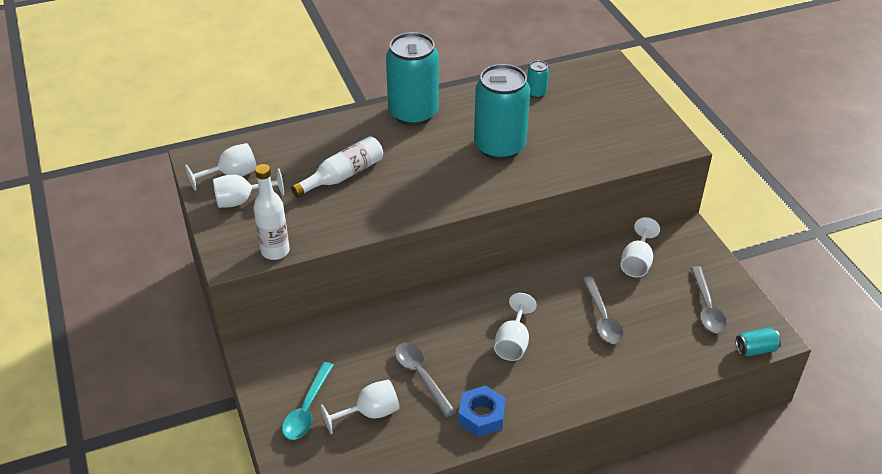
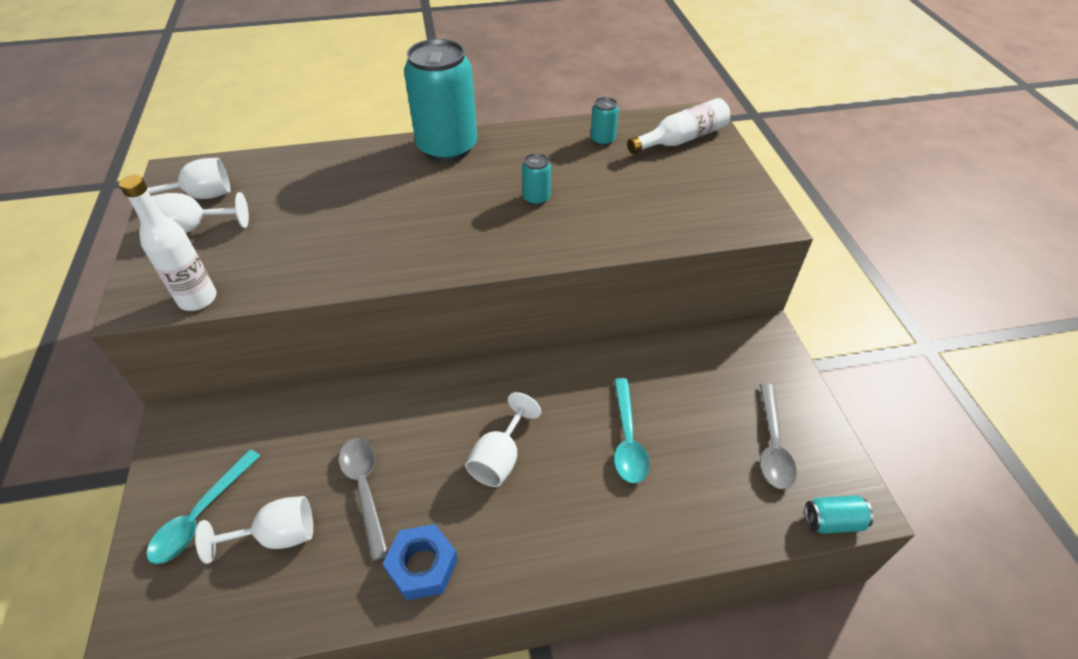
camera: 10 degrees right, 5 degrees up
white bottle [291,136,383,198] -> white bottle moved to [627,98,730,154]
turquoise can [474,64,530,160] -> turquoise can [522,153,551,206], size x0.42
grey spoon [582,276,624,344] -> turquoise spoon [614,378,649,483]
white goblet [620,217,660,278] -> none

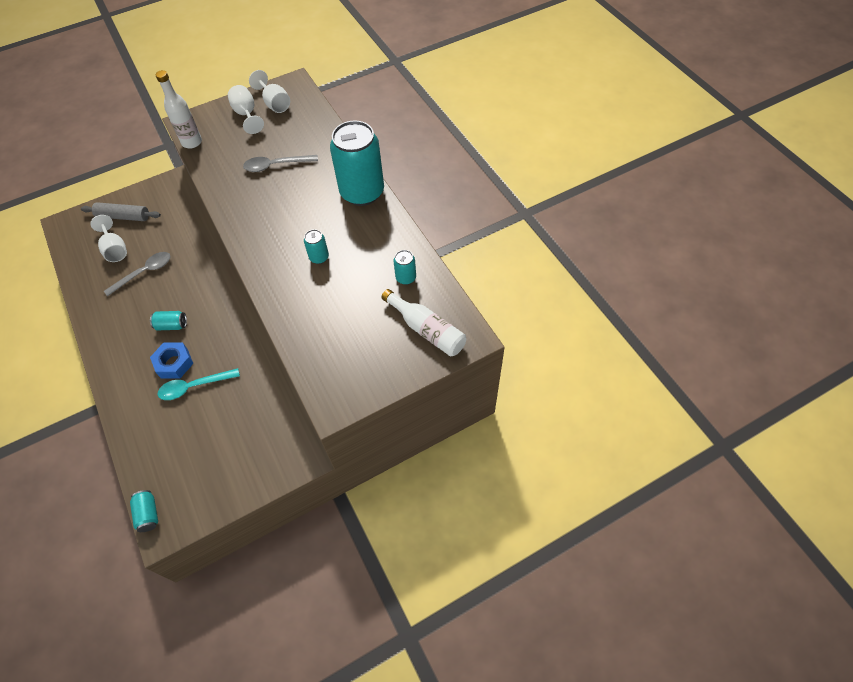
camera: 75 degrees right, 10 degrees up
turquoise spoon [147,449,261,564] -> grey rolling pin [81,202,161,221]
blue nut [383,524,458,600] -> blue nut moved to [150,342,193,379]
white goblet [465,392,541,487] -> turquoise can [150,311,187,330]
grey spoon [760,383,797,489] -> grey spoon moved to [243,155,318,172]

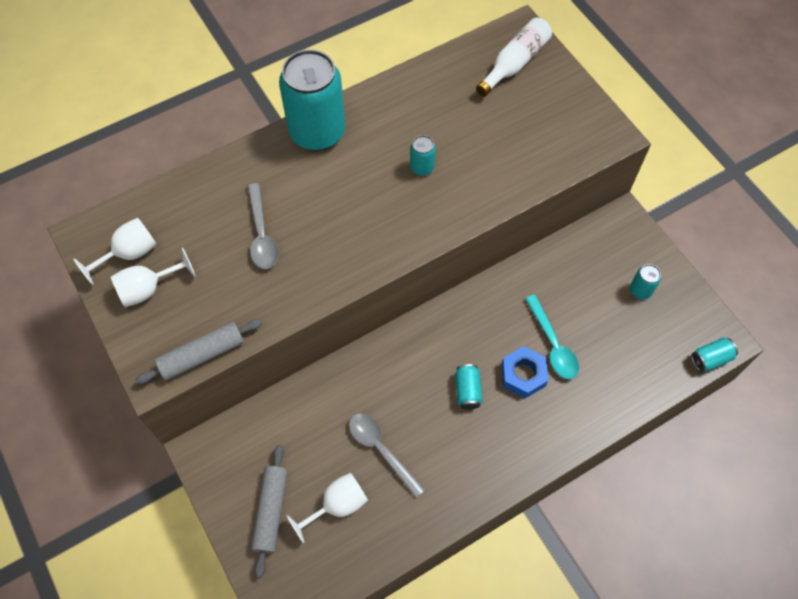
camera: 95 degrees left, 5 degrees up
white bottle [156,70,202,149] -> grey rolling pin [135,319,262,384]
turquoise can [394,250,416,285] -> turquoise can moved to [630,264,661,300]

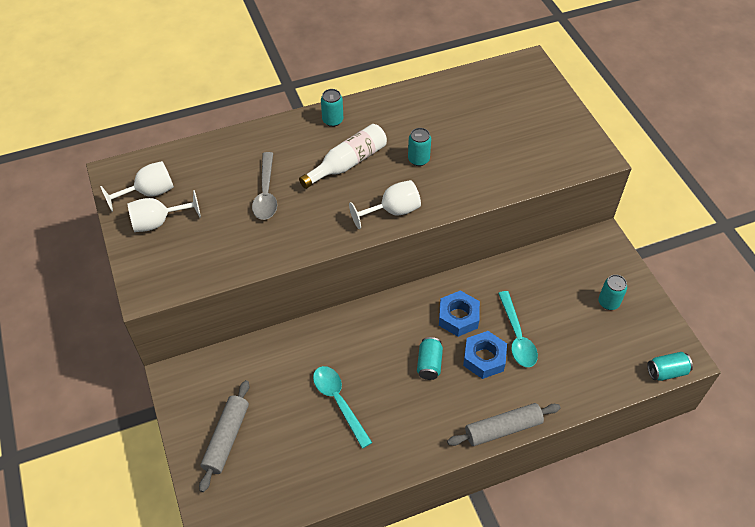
camera: 10 degrees right, 10 degrees down
grey rolling pin [135,319,262,384] -> grey rolling pin moved to [447,403,560,446]
turquoise can [279,49,345,151] -> turquoise can [321,89,343,127], size x0.42
white goblet [287,473,368,543] -> white goblet moved to [349,180,421,229]
grey spoon [349,413,425,498] -> turquoise spoon [313,366,372,448]
white bottle [476,17,552,96] -> white bottle moved to [299,124,387,189]
none -> blue nut [439,291,480,337]

